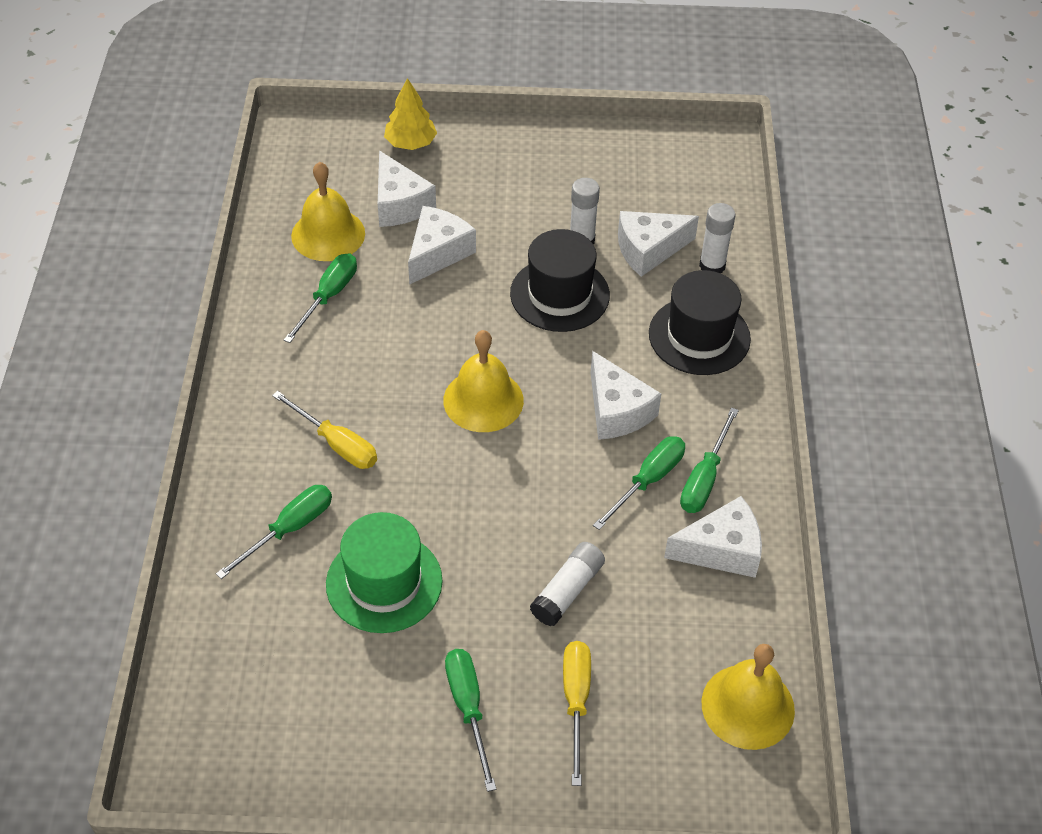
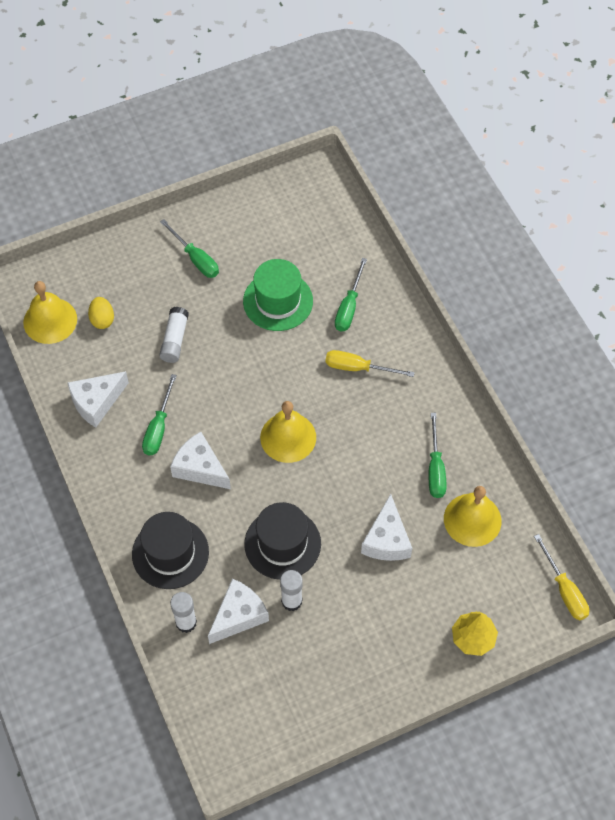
camera: 155 degrees right, 10 degrees up
white cheese [378,151,436,227] -> none
yellow screwdriver [563,641,591,786] -> yellow screwdriver moved to [534,534,589,620]
green screwdriver [680,407,739,513] -> none
none -> yellow egg [88,297,114,329]

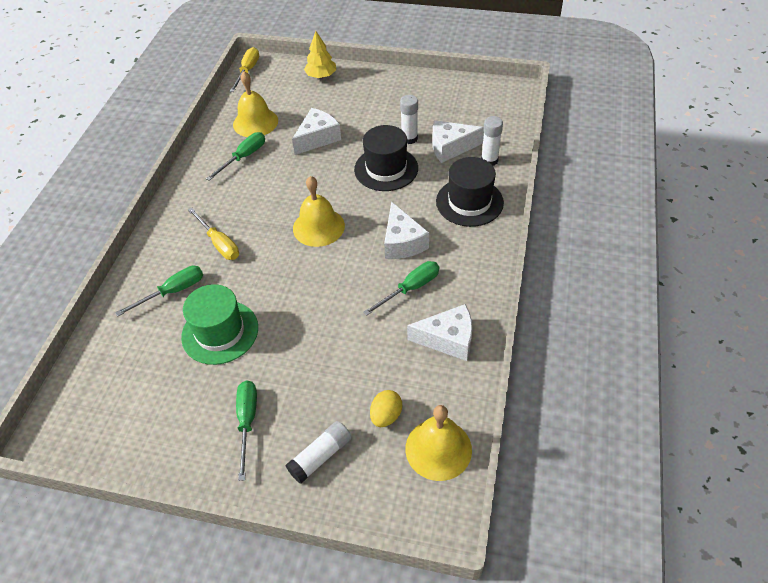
camera: 140 degrees left, 10 degrees down
white glue stick [159,307,189,363] -> white glue stick moved to [286,421,352,484]

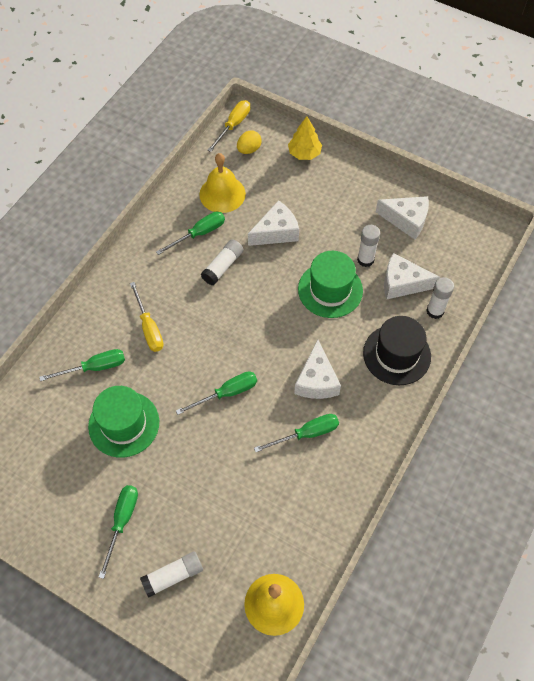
camera: 15 degrees right, 10 degrees up
yellow bell [293,176,345,247] -> none
black hat [354,125,418,191] -> green hat [298,251,363,318]
yellow egg [370,390,402,427] -> yellow egg moved to [237,130,262,154]
white cheese [407,304,473,361] -> white cheese moved to [376,196,429,240]
none -> green screwdriver [176,371,257,415]
none -> white glue stick [201,239,244,285]

